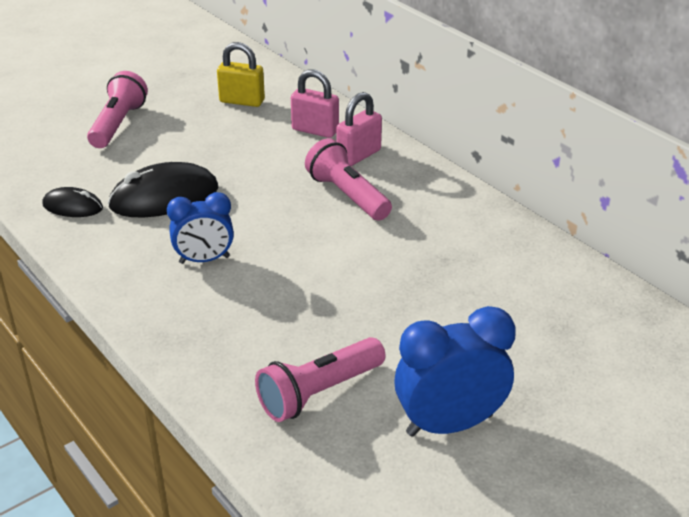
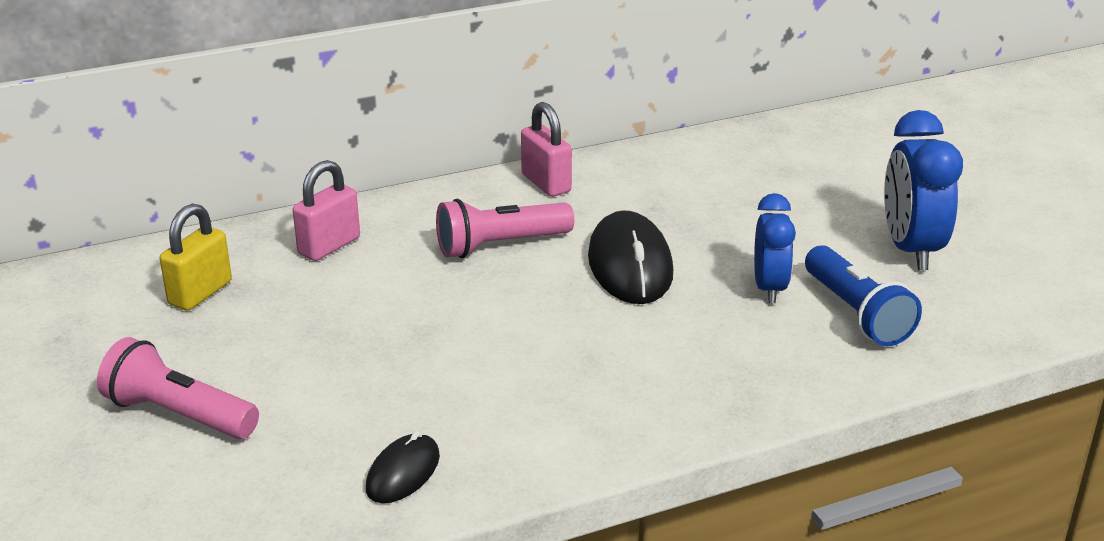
camera: 75 degrees left, 5 degrees down
black mouse [108,162,218,217] -> black mouse moved to [588,210,673,304]
blue clock [167,192,234,264] -> blue clock moved to [754,193,796,303]
pink flashlight [255,337,386,422] -> blue flashlight [805,245,922,346]
pink padlock [336,92,382,166] -> pink padlock moved to [521,102,572,197]

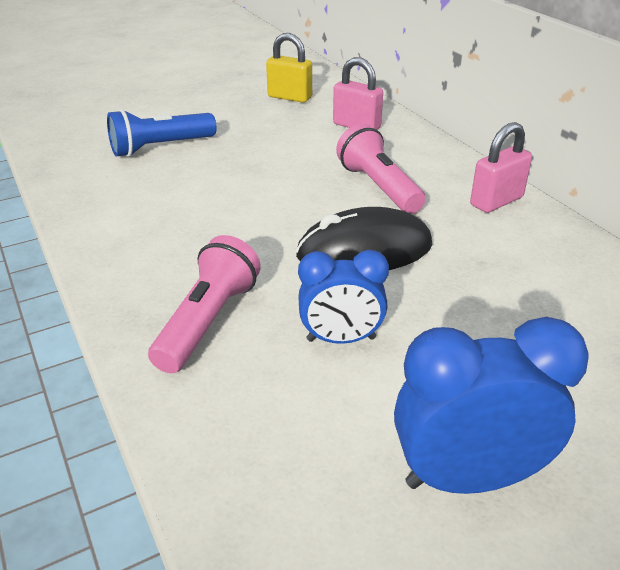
camera: 85 degrees right, 5 degrees up
pink flashlight [97,337,259,439] -> pink flashlight moved to [148,235,261,373]
black mouse [366,431,440,503] -> none
blue flashlight [805,245,922,346] -> blue flashlight moved to [107,109,216,157]

